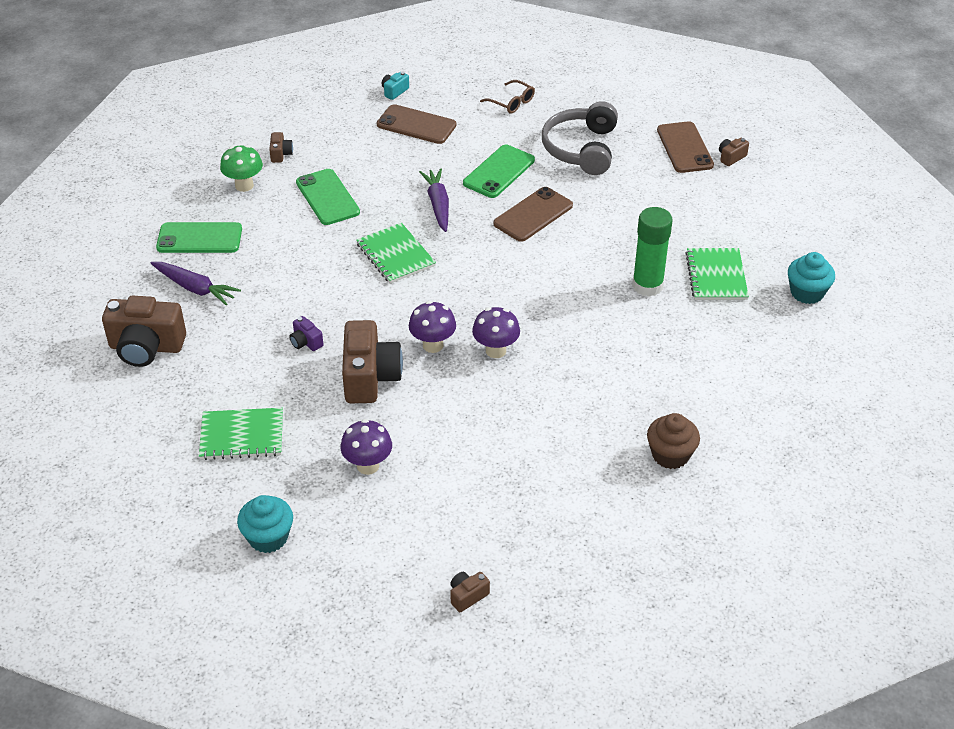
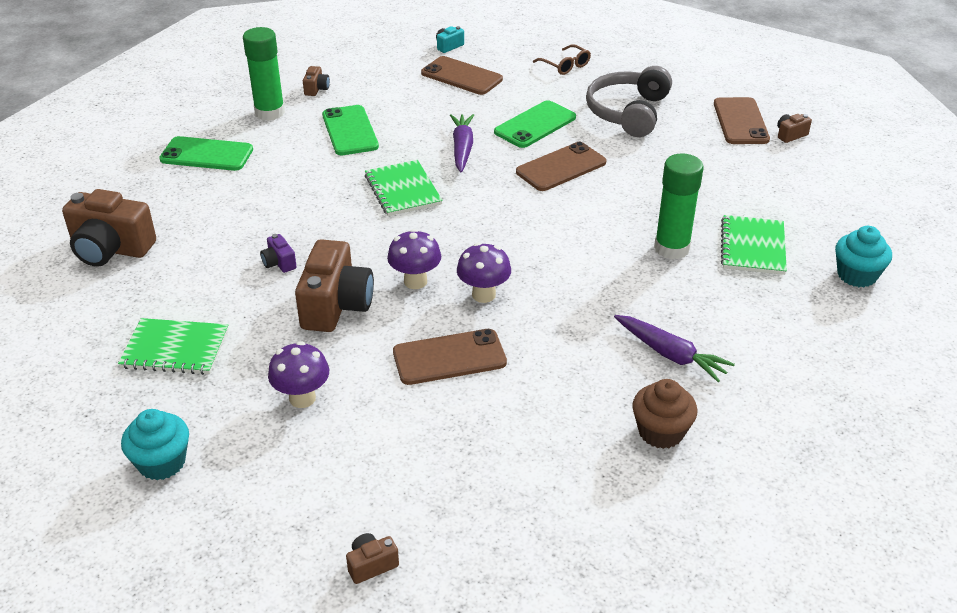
camera: 10 degrees right, 5 degrees down
purple carrot [151,262,241,305] -> purple carrot moved to [614,315,735,382]
green mushroom [220,145,263,192] -> green glue stick [243,27,285,121]
none -> brown phone [393,329,507,385]

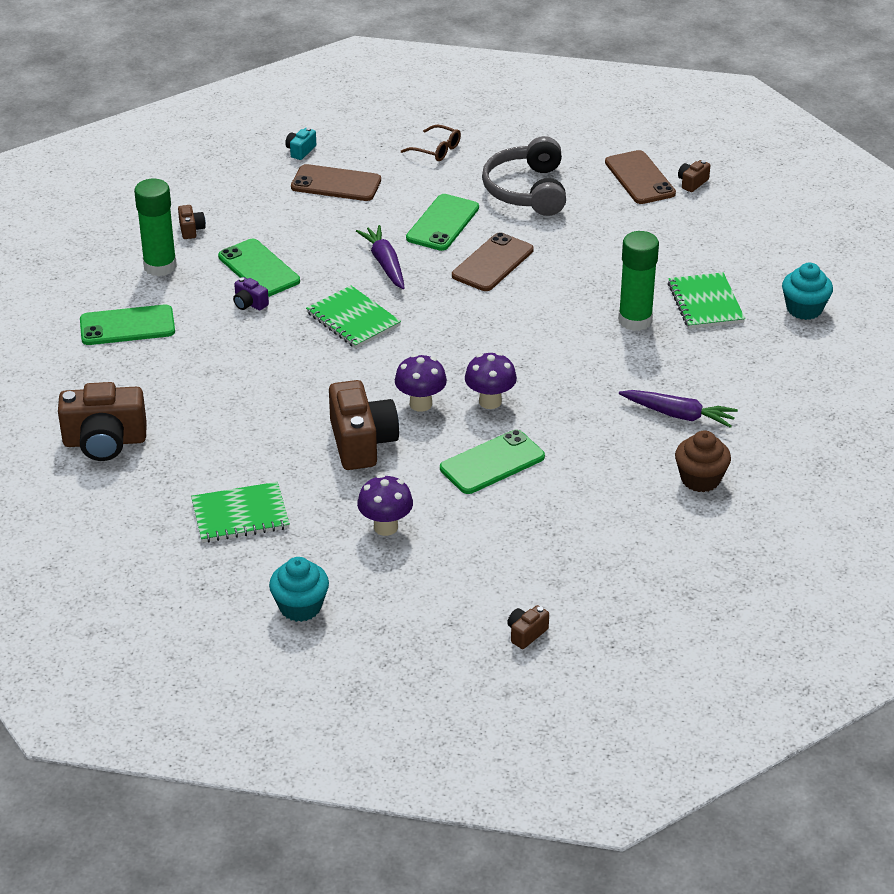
camera: 20 degrees left, 0 degrees up
purple camera [260,234,297,273] -> purple camera moved to [233,277,269,310]
brown phone [393,329,507,385] -> green phone [440,430,545,494]

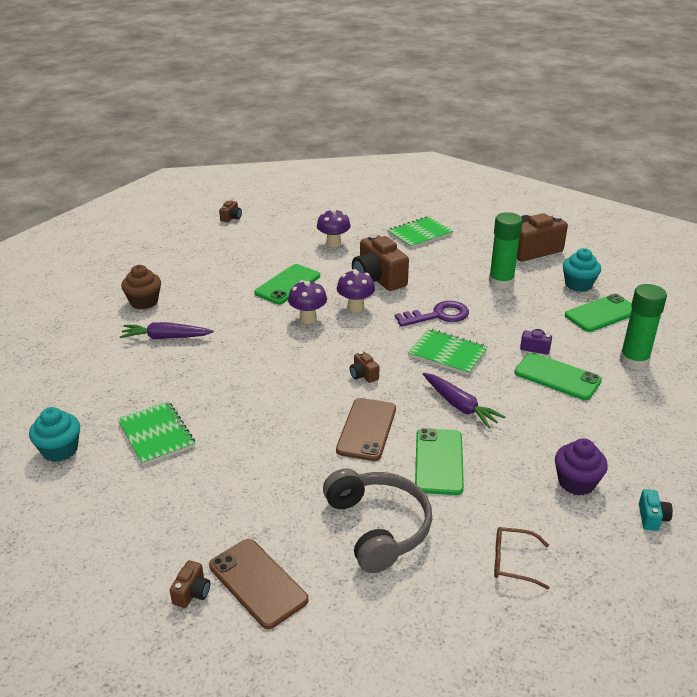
camera: 160 degrees right, 5 degrees down
brown camera [178,205,206,239] -> brown camera moved to [350,351,379,383]
turquoise cupcake [269,557,329,622] -> turquoise cupcake moved to [563,248,601,292]
brown phone [291,164,381,201] -> purple cupcake [555,438,608,495]
green glue stick [618,231,659,331] -> green glue stick moved to [489,212,523,289]
none -> purple key [395,301,469,327]

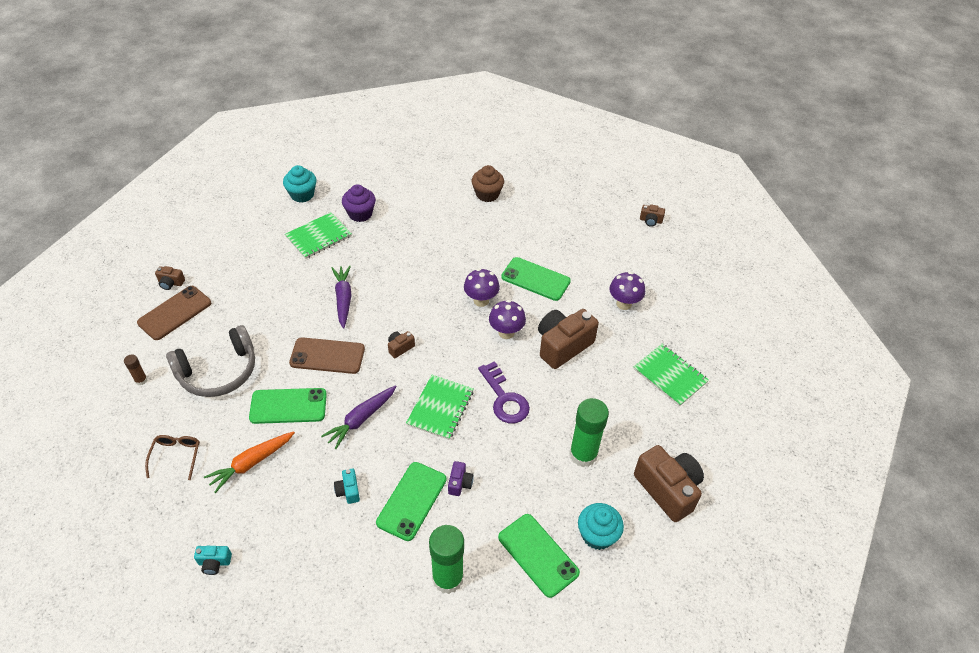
camera: 80 degrees right, 15 degrees up
purple carrot [120,322,214,339] -> purple carrot moved to [332,266,352,328]
purple cupcake [555,438,608,495] -> purple cupcake moved to [342,184,376,222]
none -> brown glue stick [124,354,148,385]
none -> orange carrot [204,431,295,493]
none -> turquoise camera [334,468,360,504]

